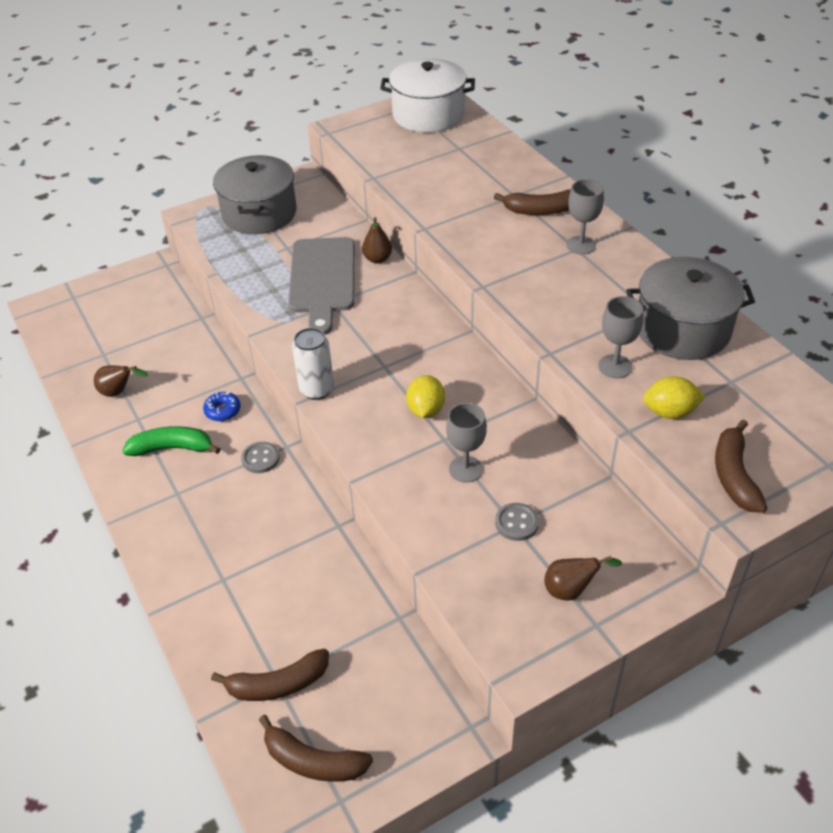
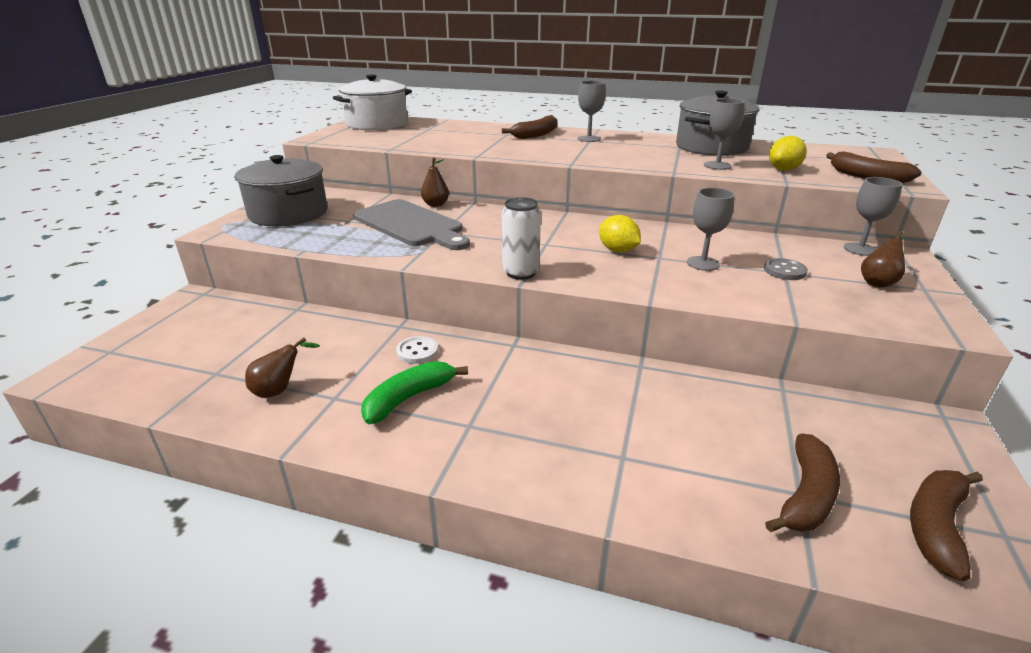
camera: 45 degrees left, 15 degrees down
blue donut [203,392,241,421] -> white button [396,336,438,364]
grey button [241,442,280,473] -> none
brown banana [259,715,373,782] -> brown banana turned 150 degrees clockwise [910,470,983,581]
none -> grey goblet [844,177,902,256]

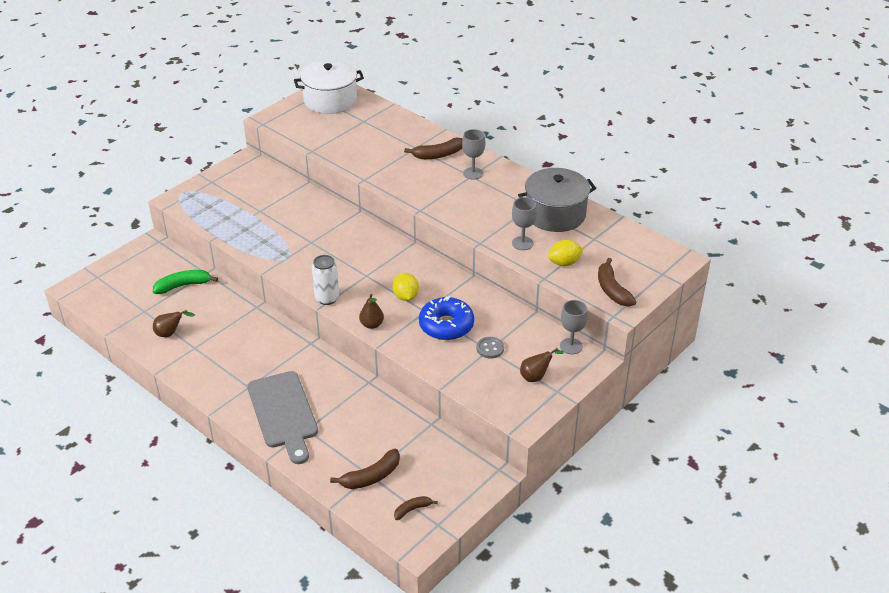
camera: 25 degrees right, 10 degrees up
grey pot [235,155,327,226] -> none
grey cutting board [353,199,470,250] -> grey cutting board moved to [247,371,318,464]
green banana [361,361,468,424] -> green banana moved to [153,270,218,294]
white button [396,336,438,364] -> none
brown pear [421,157,449,207] -> brown pear moved to [359,294,384,329]
grey goblet [687,188,735,271] -> blue donut [419,296,474,340]
brown banana [910,470,983,581] -> brown banana [394,496,438,520], size x0.60

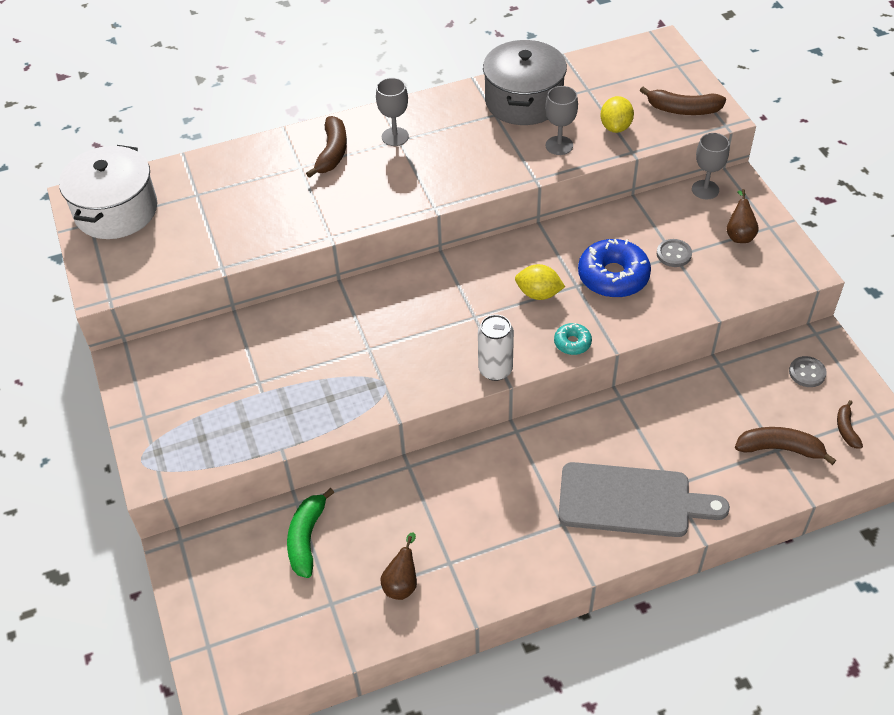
camera: 60 degrees left, 10 degrees up
brown banana [330,449,400,489] -> brown banana turned 75 degrees counterclockwise [735,427,836,465]
brown pear [359,294,384,329] -> turquoise donut [554,323,592,355]
none -> grey button [789,356,827,387]

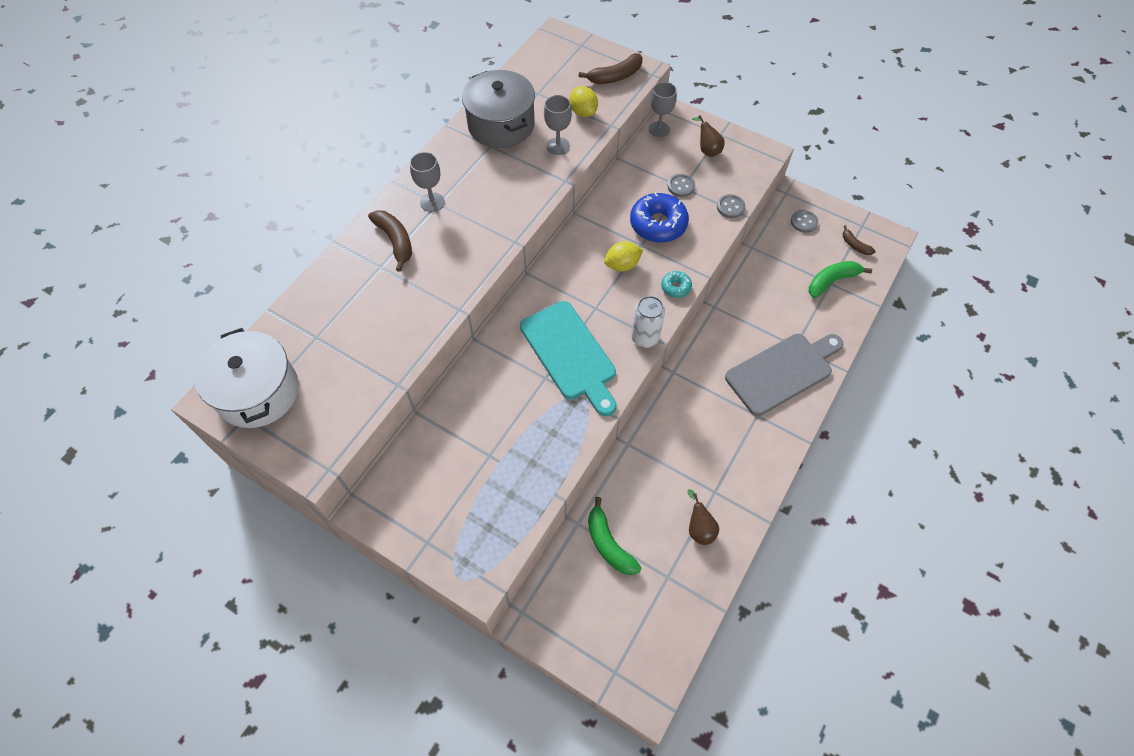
camera: 40 degrees left, 10 degrees up
brown banana [735,427,836,465] -> green banana [809,261,872,298]
none -> turquoise cutting board [520,301,617,416]
none -> grey button [717,194,745,218]

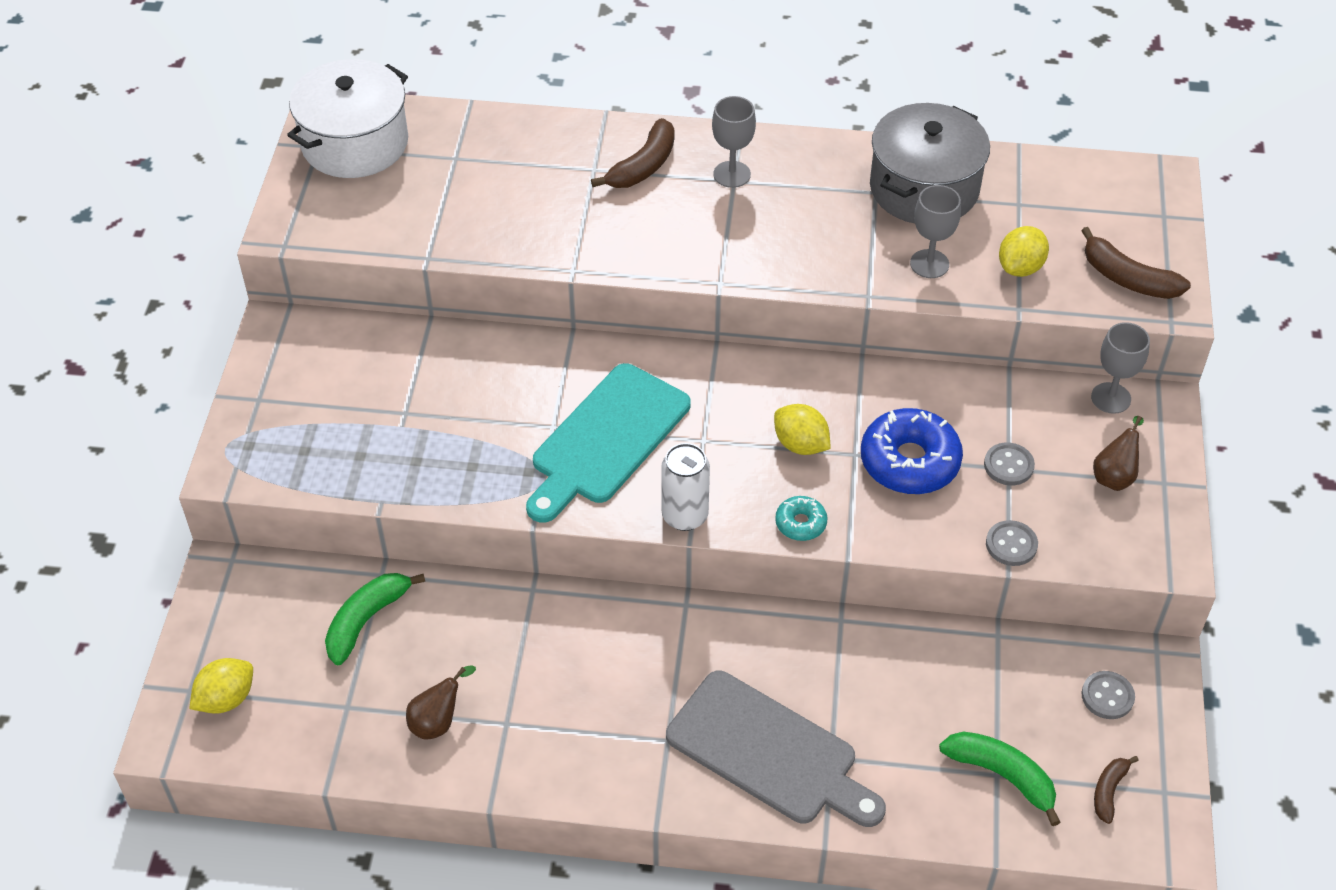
camera: 65 degrees right, 10 degrees down
none -> yellow lemon [189,658,253,714]

